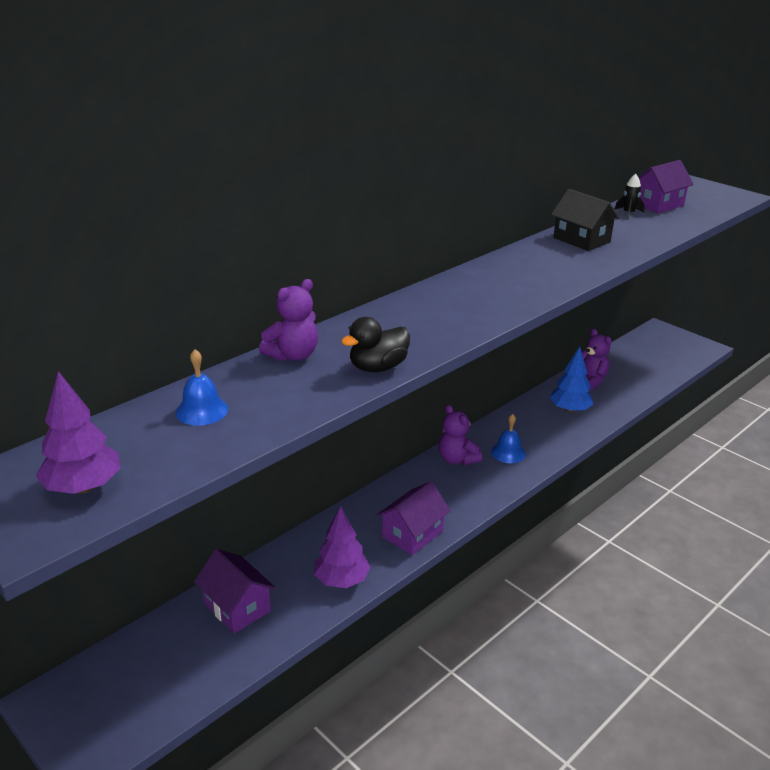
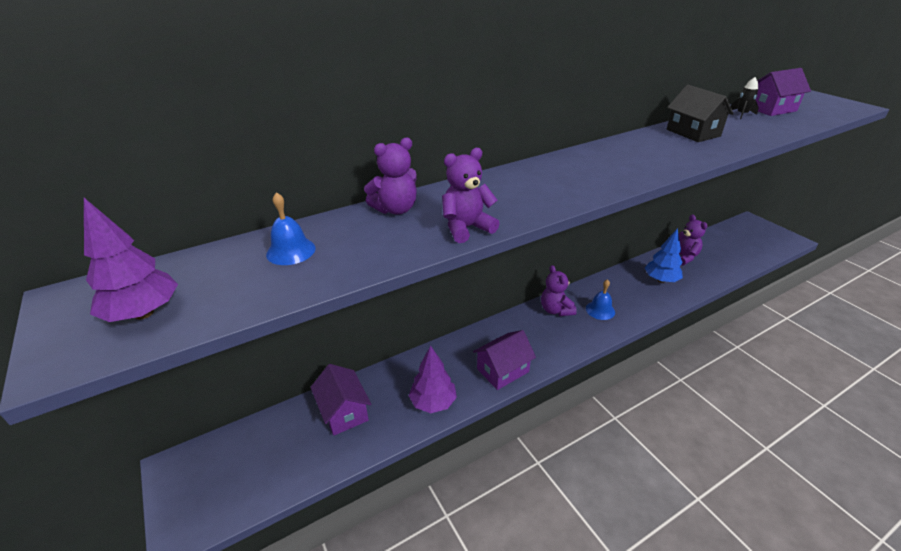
camera: 15 degrees right, 5 degrees up
black duck [341,317,410,372] -> purple teddy bear [442,148,500,243]

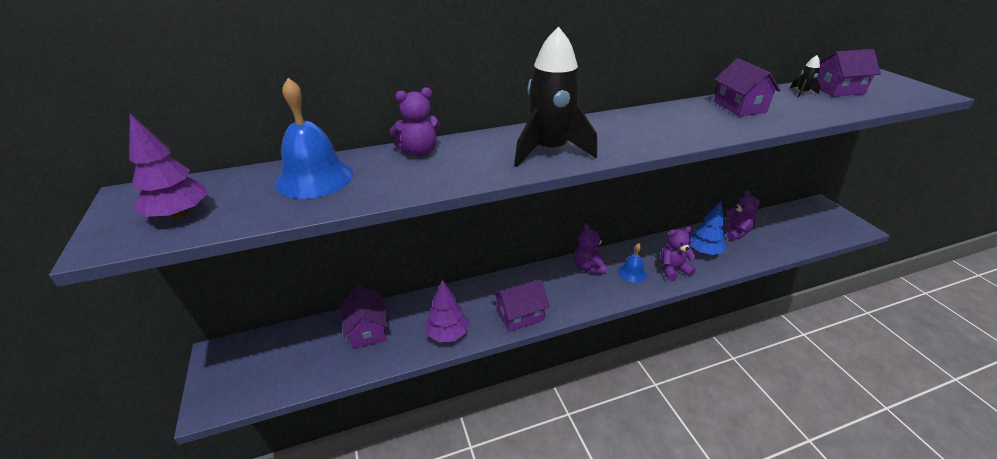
camera: 10 degrees right, 0 degrees up
blue bell [266,192,316,265] -> blue bell [275,78,353,199], size x1.78
purple teddy bear [442,148,500,243] -> purple teddy bear moved to [661,226,696,281]
black house [667,85,734,142] -> purple house [714,58,781,116]
none -> black rocket [514,27,597,167]

